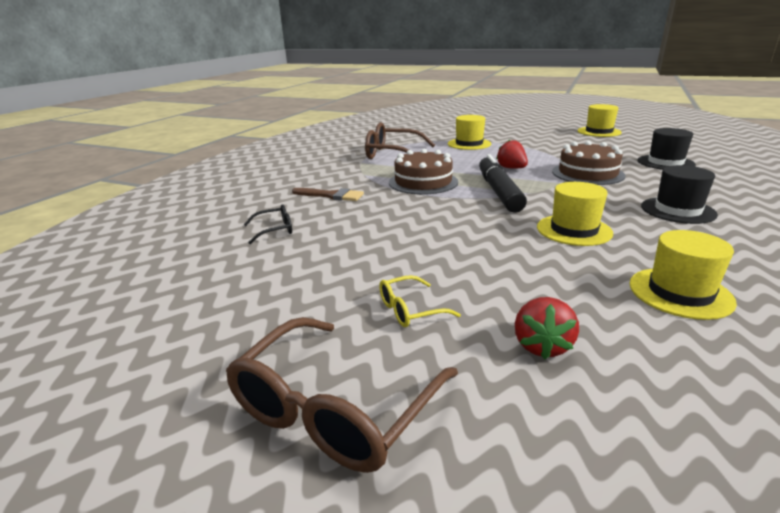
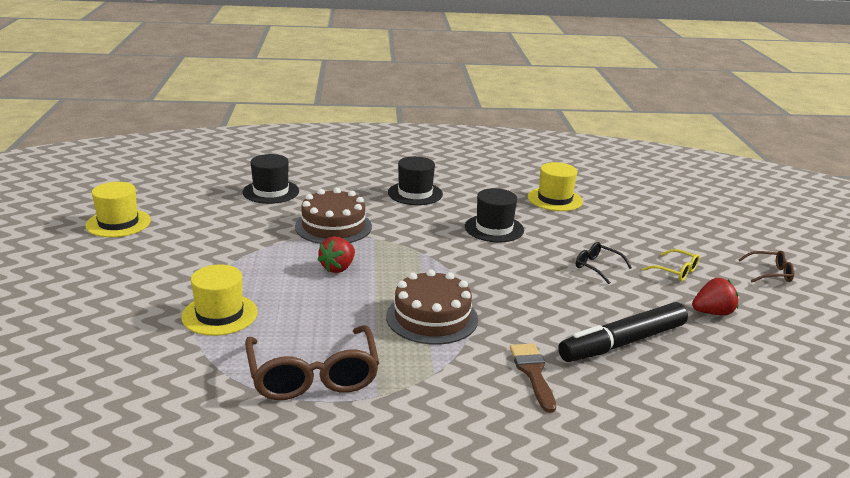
camera: 120 degrees left, 0 degrees up
brown glasses [226,317,458,473] -> brown glasses [738,251,794,282], size x0.49
black glasses [244,204,292,244] -> black glasses moved to [576,242,632,284]
black marker [479,154,527,213] -> black marker moved to [558,302,688,362]
red strawberry [515,297,579,359] -> red strawberry moved to [692,278,738,315]
yellow hat [537,182,613,246] -> black hat [465,188,524,242]

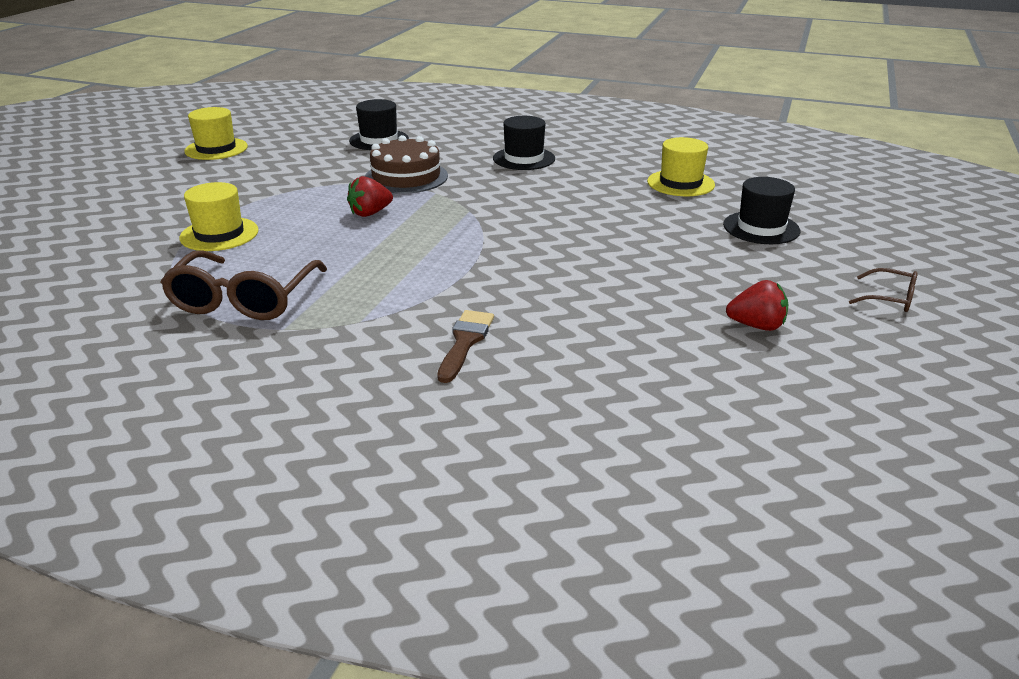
camera: 25 degrees right, 5 degrees up
brown cake [386,269,478,345] -> none
black hat [465,188,524,242] -> black hat moved to [723,177,800,244]
black marker [558,302,688,362] -> none
black glasses [576,242,632,284] -> none
yellow glasses [643,249,700,281] -> none

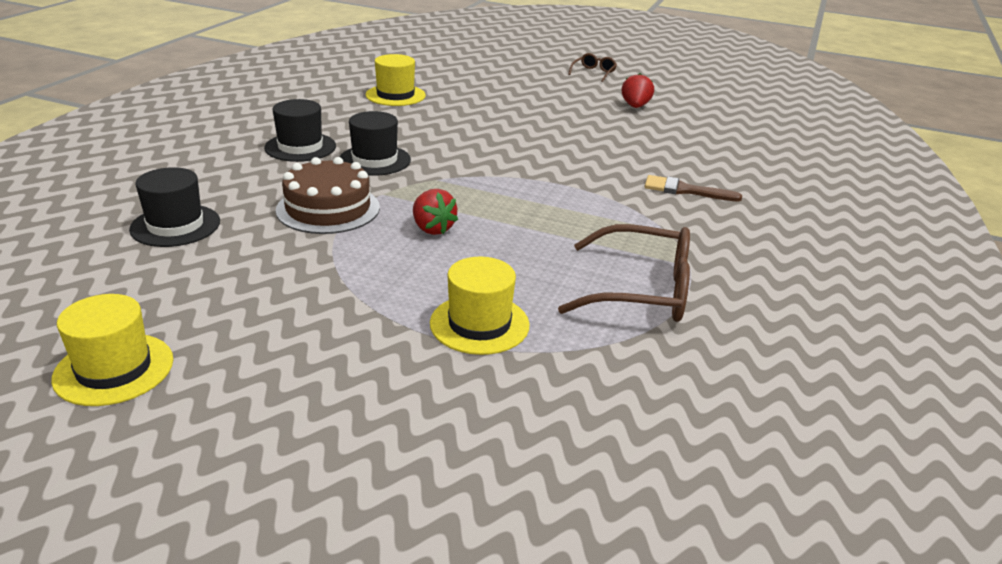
camera: 90 degrees left, 0 degrees up
black hat [723,177,800,244] -> black hat moved to [340,111,411,176]

